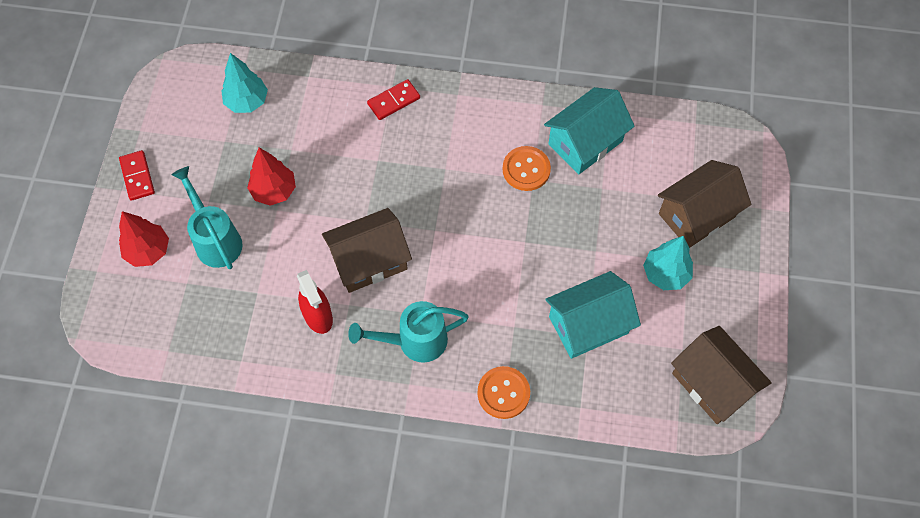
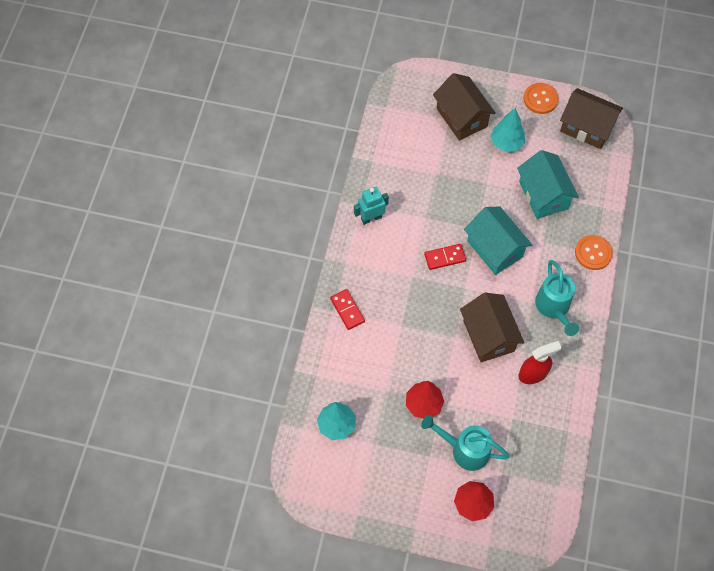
camera: 85 degrees left, 0 degrees up
red domino [119,150,155,201] -> red domino moved to [424,244,466,270]
turquoise watering can [171,166,242,269] -> turquoise watering can turned 45 degrees clockwise [421,415,510,471]
orange button [503,146,551,191] -> orange button moved to [524,83,559,114]
turquoise house [544,87,635,174] -> turquoise house moved to [464,206,532,275]
brown house [671,326,772,424] -> brown house turned 60 degrees clockwise [560,88,623,149]
none -> turquoise robot [354,187,389,225]

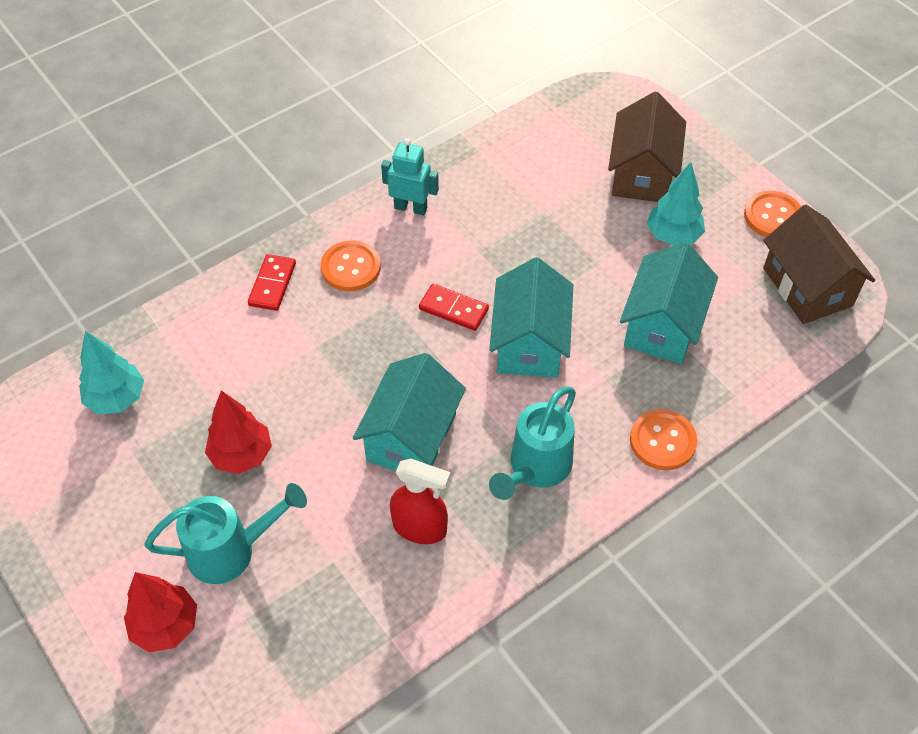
camera: 40 degrees right, 10 degrees down
turquoise watering can [421,415,510,471] -> turquoise watering can turned 105 degrees clockwise [144,483,307,584]
brown house [460,293,524,362] -> turquoise house [353,353,466,471]
none -> orange button [321,240,381,291]

